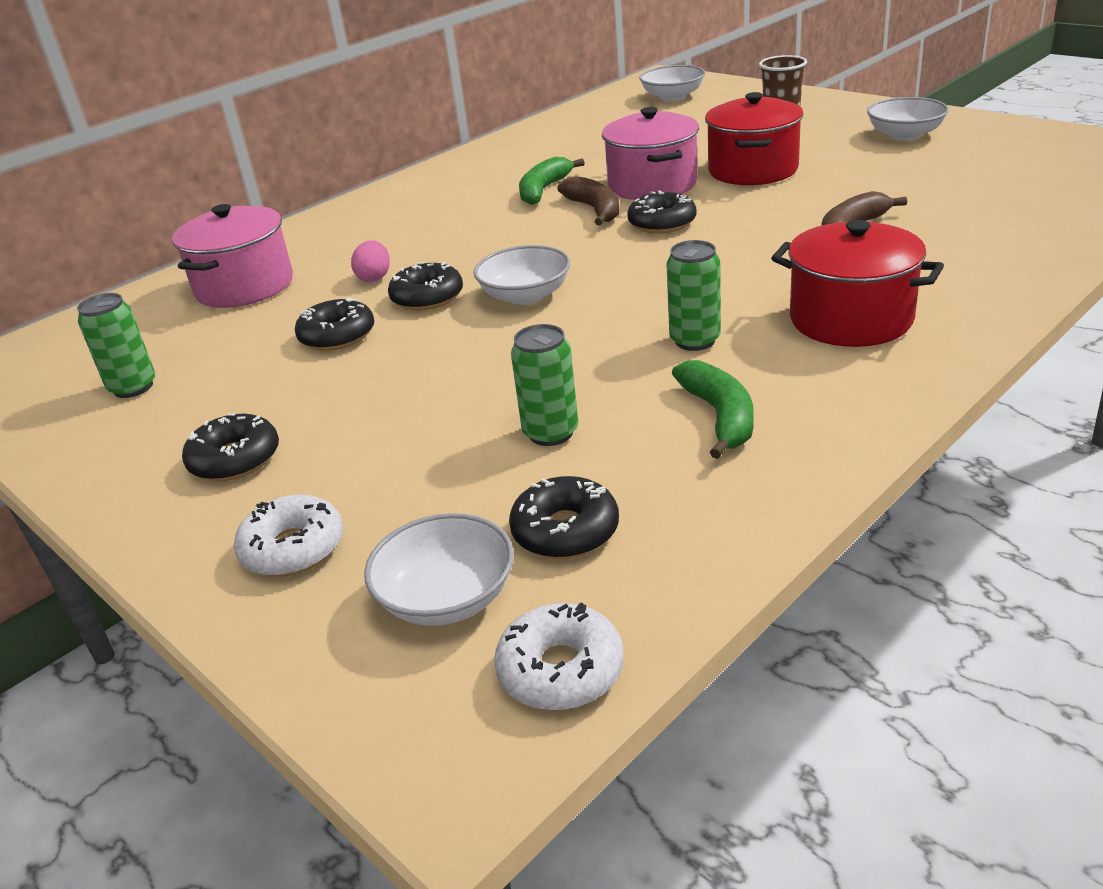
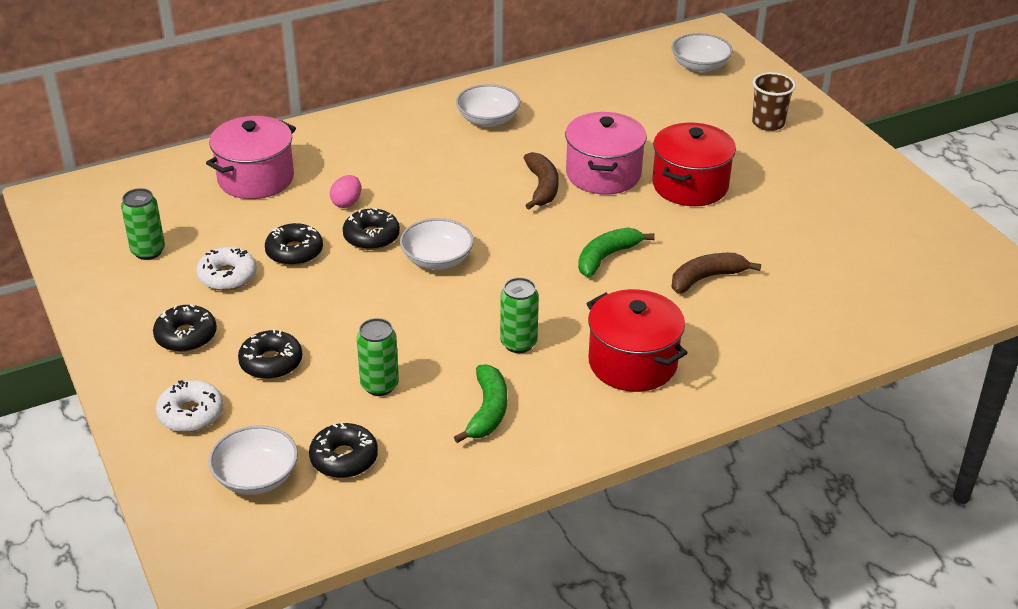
camera: 15 degrees right, 5 degrees up
white donut [494,602,624,711] -> white donut moved to [196,247,257,291]
green banana [519,157,585,205] -> green banana moved to [578,227,655,277]
black donut [627,190,697,234] -> black donut moved to [238,329,302,379]
white bowl [867,97,949,141] -> white bowl moved to [456,84,520,127]

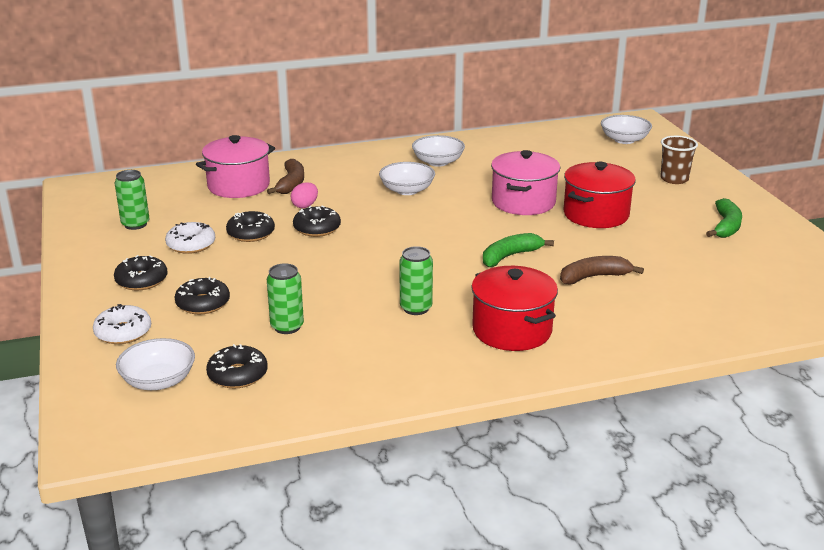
camera: 10 degrees right, 10 degrees down
white bowl [400,218,474,270] -> white bowl moved to [379,162,435,195]
green banana [454,364,507,443] -> green banana moved to [706,198,742,238]
brown banana [524,152,559,209] -> brown banana moved to [267,159,304,194]

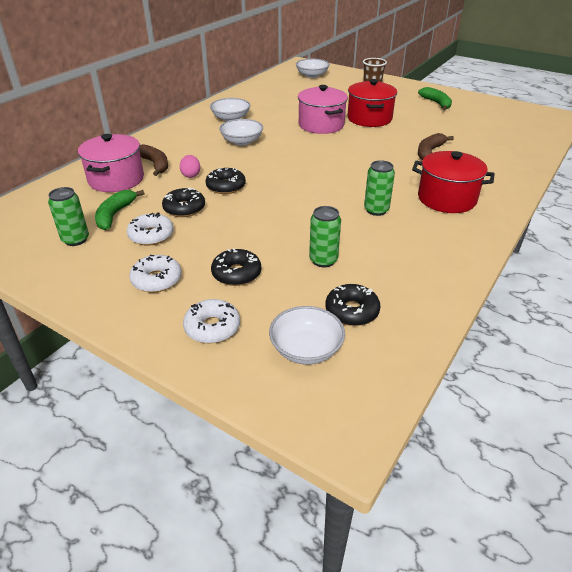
camera: 40 degrees left, 10 degrees up
black donut [114,255,168,290] -> white donut [129,255,182,293]
green banana [483,233,554,267] -> green banana moved to [95,190,144,230]

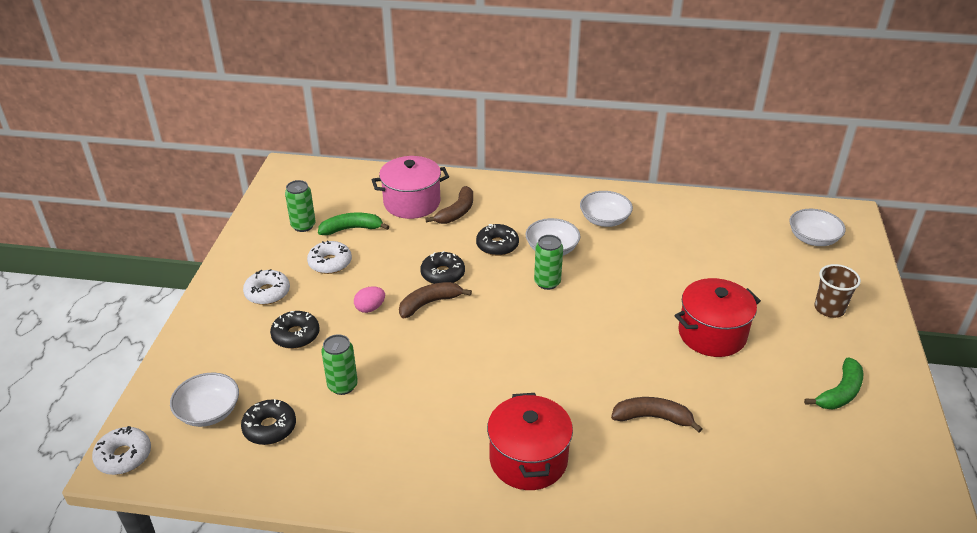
camera: 65 degrees right, 0 degrees up
black donut [162,188,205,217] -> black donut moved to [476,224,519,256]
pink egg [180,155,200,178] -> pink egg moved to [354,286,385,313]
white donut [183,299,240,344] -> white donut moved to [92,426,151,475]
pink pot [298,85,348,134] -> none
green can [364,160,395,216] -> green can moved to [534,235,563,290]
none -> brown banana [399,282,472,318]

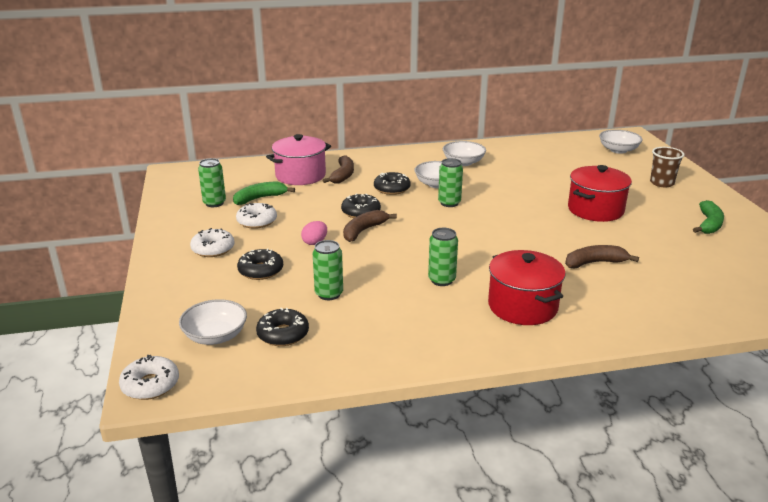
camera: 20 degrees left, 10 degrees down
none -> green can [428,228,458,286]

